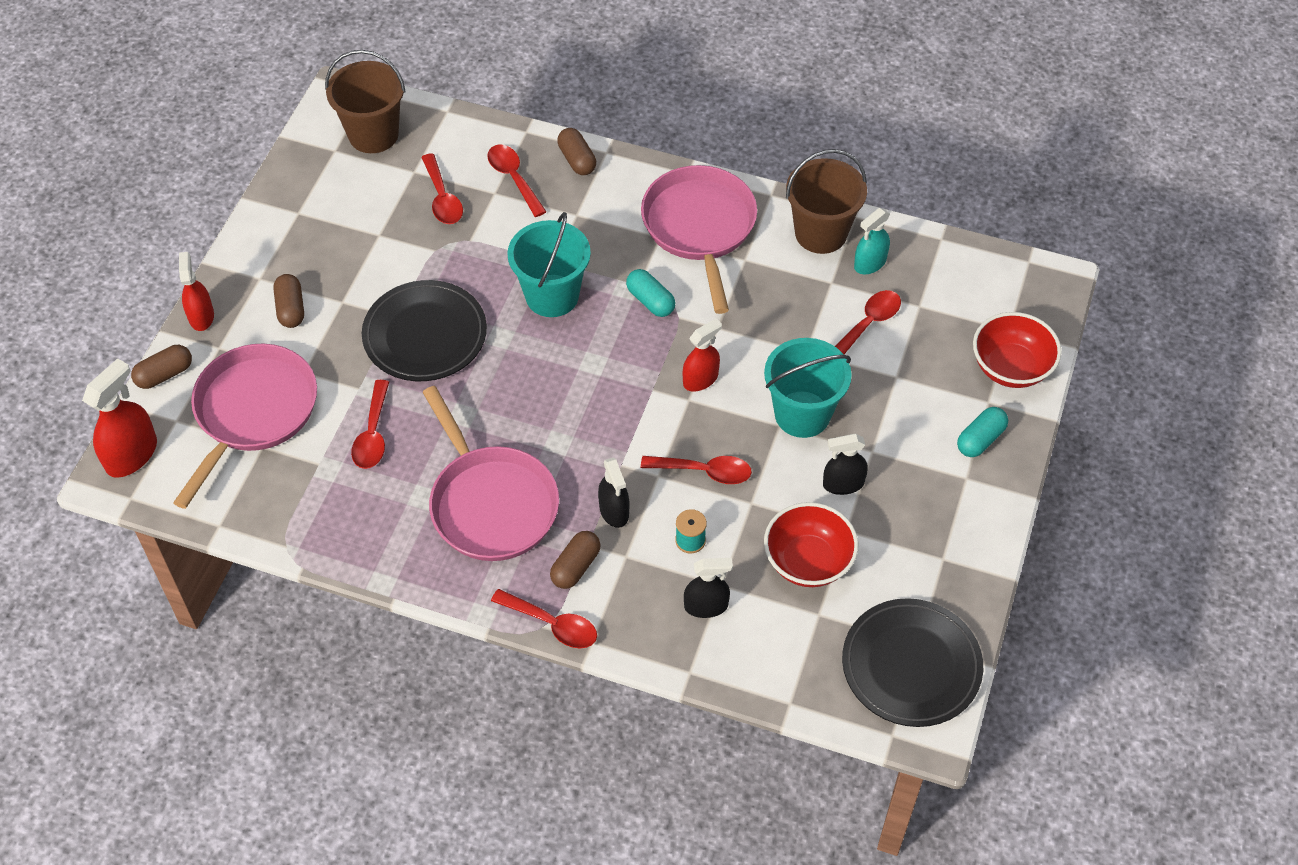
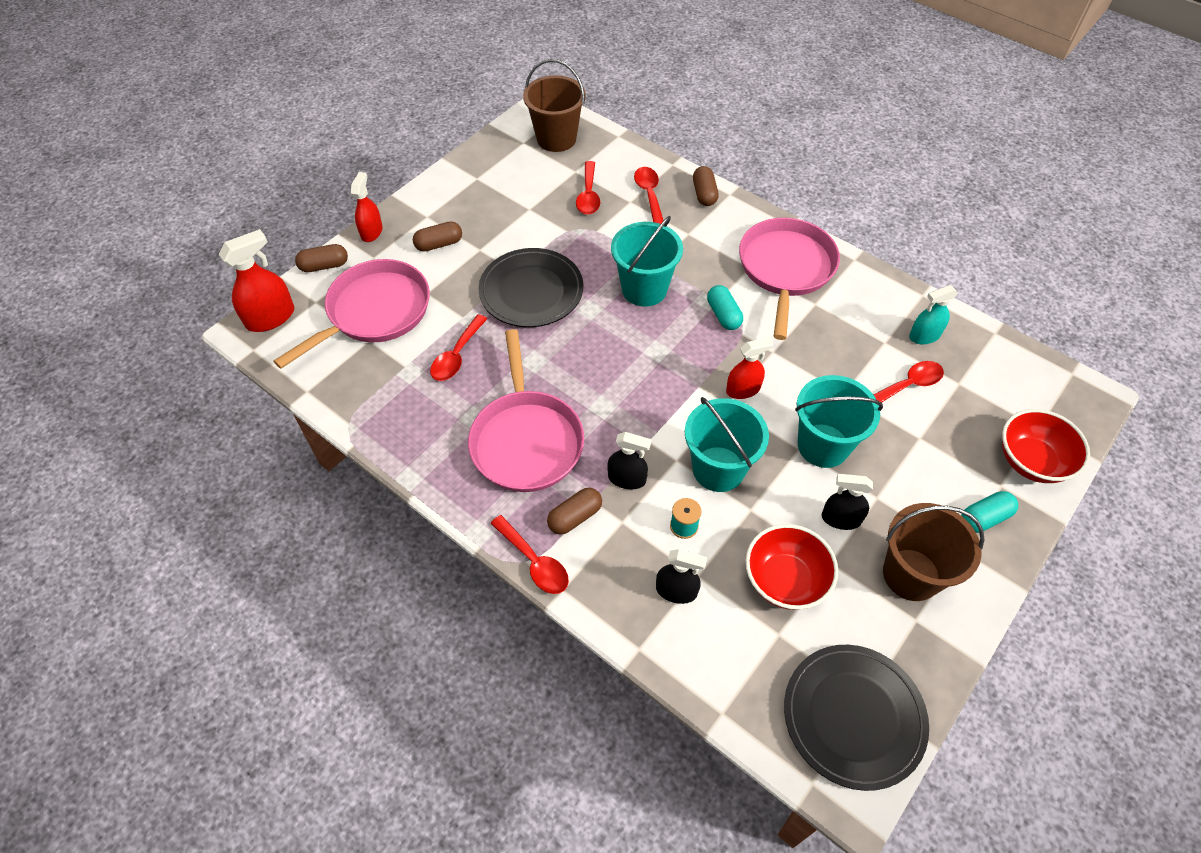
camera: 20 degrees right, 0 degrees up
brown capsule [273,274,304,328] -> brown capsule turned 60 degrees clockwise [413,221,462,251]
black spray bottle [598,457,630,528] -> black spray bottle turned 75 degrees counterclockwise [607,432,652,489]
red spoon [641,456,752,484] -> turquoise bucket [685,397,769,492]
brown bucket [786,149,867,254] -> brown bucket moved to [883,503,985,601]

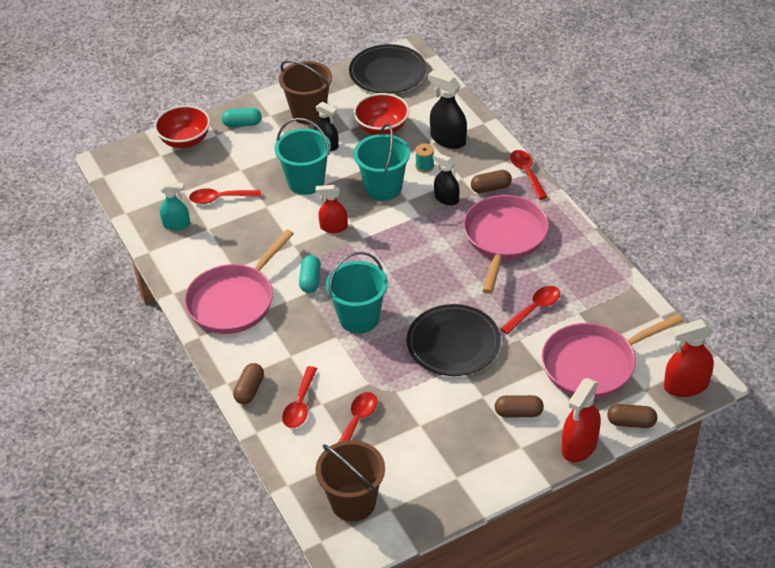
camera: 155 degrees left, 10 degrees down
red spray bottle [351,172,383,242] -> red spray bottle [562,378,601,463], size x1.50
black spray bottle [656,549,707,604] -> black spray bottle [428,70,467,149], size x1.50

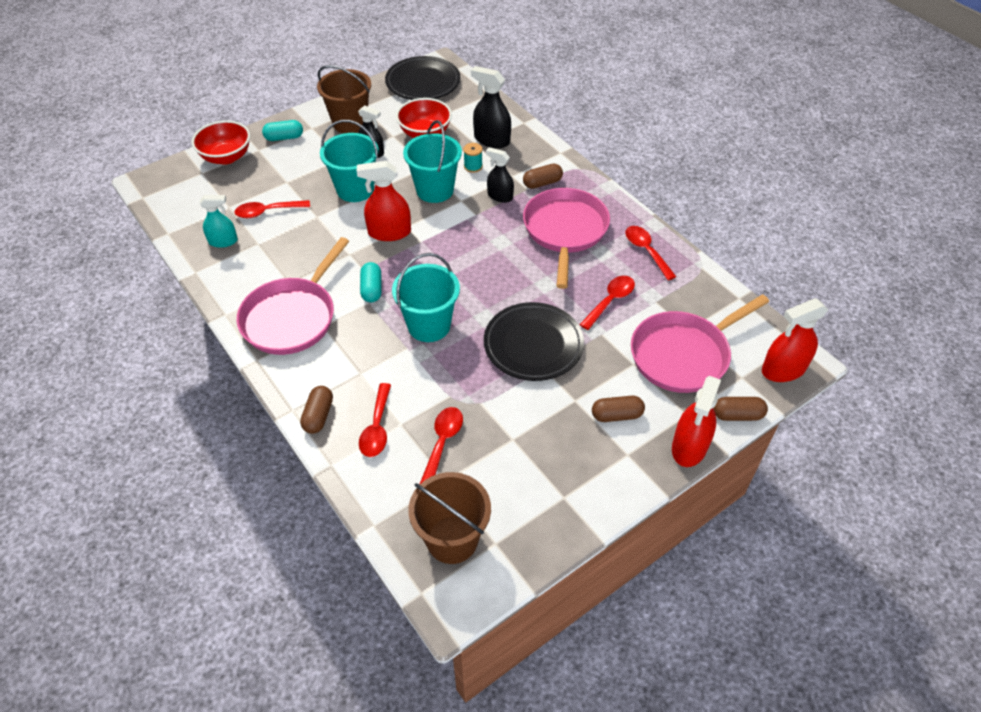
camera: 10 degrees left, 5 degrees up
red spray bottle [315,185,348,233] -> red spray bottle [357,161,411,241], size x1.50
red spoon [510,150,547,200] -> red spoon moved to [625,226,676,280]

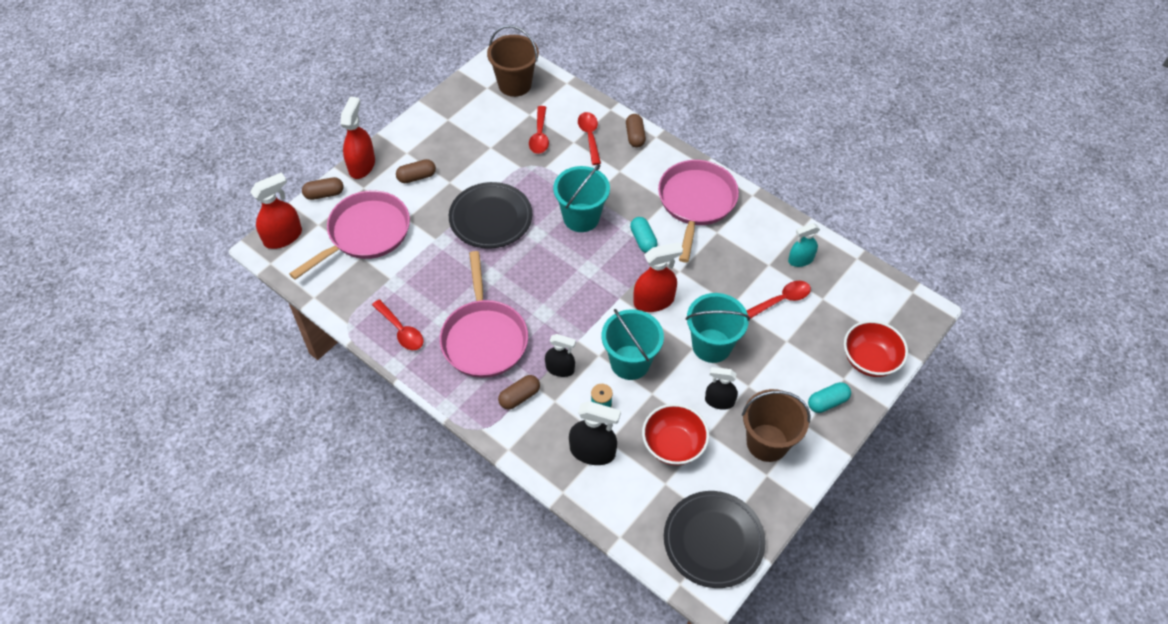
camera: 165 degrees right, 5 degrees up
red spoon [579,276,635,330] -> none

